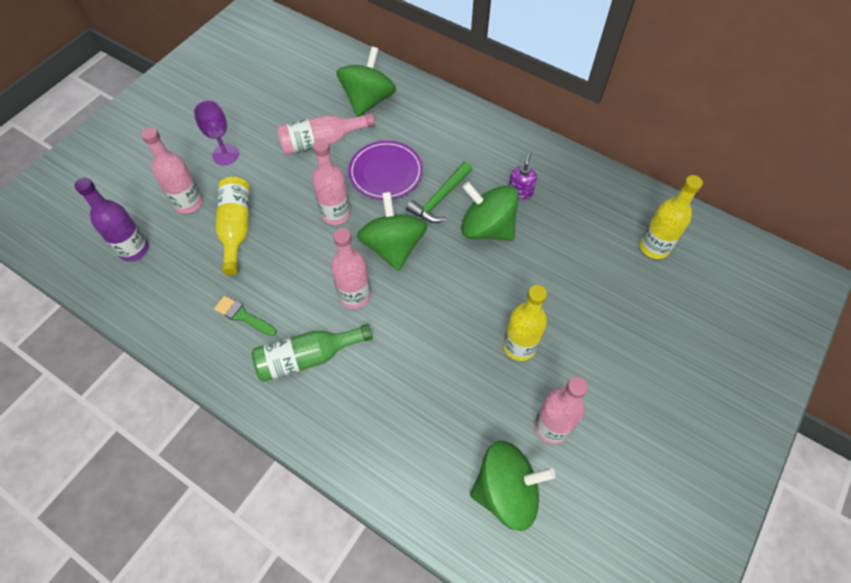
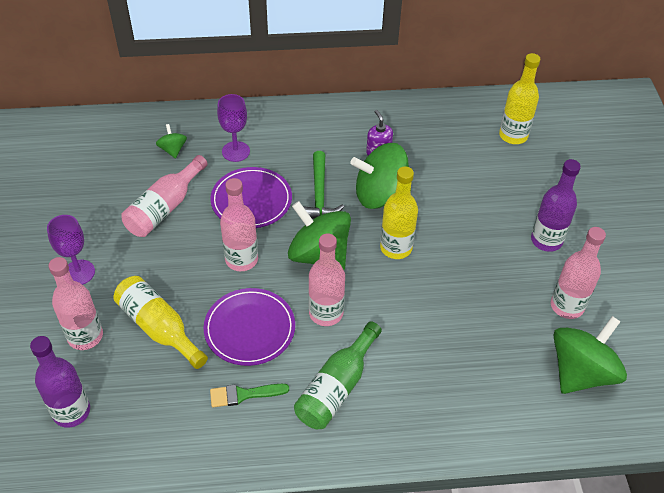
camera: 40 degrees left, 10 degrees down
green spinning top [336,46,396,117] -> green spinning top [156,124,187,159], size x0.47
yellow bottle [503,285,547,361] -> yellow bottle moved to [380,166,418,259]
none -> purple plate [204,288,295,366]
none -> purple goblet [217,94,250,162]
none -> purple bottle [531,159,581,252]

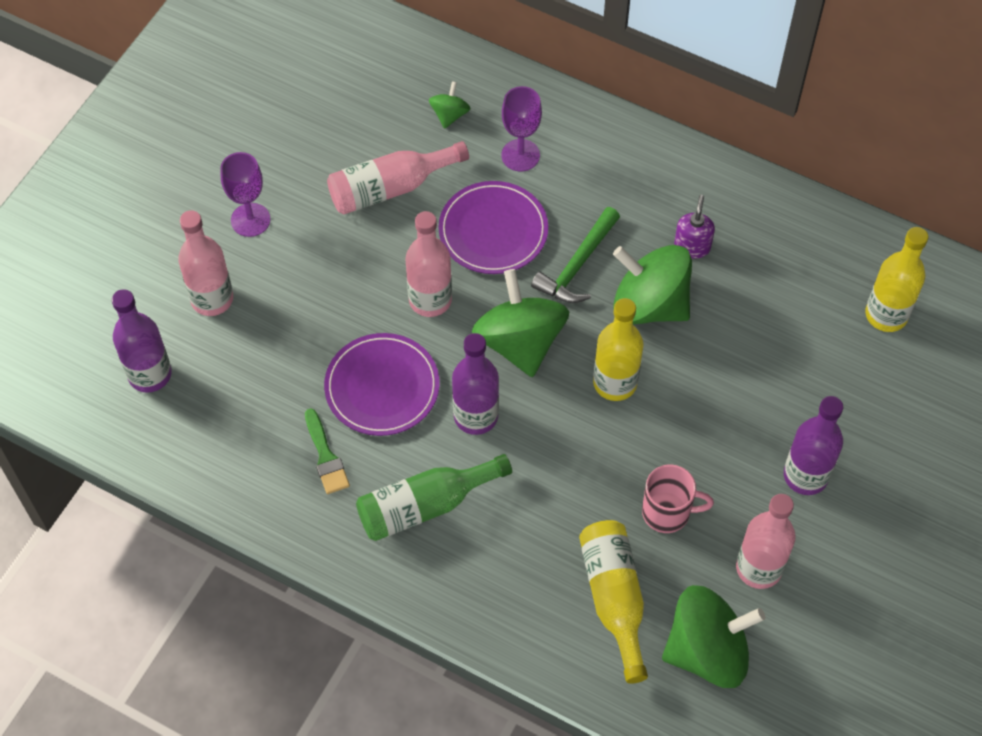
camera: 35 degrees right, 10 degrees up
yellow bottle [113,276,208,369] -> yellow bottle moved to [579,520,648,684]
green brush [210,384,289,407] -> green brush turned 135 degrees counterclockwise [305,408,350,494]
pink bottle [308,234,345,326] -> purple bottle [452,333,499,435]
none -> pink mug [642,465,714,533]

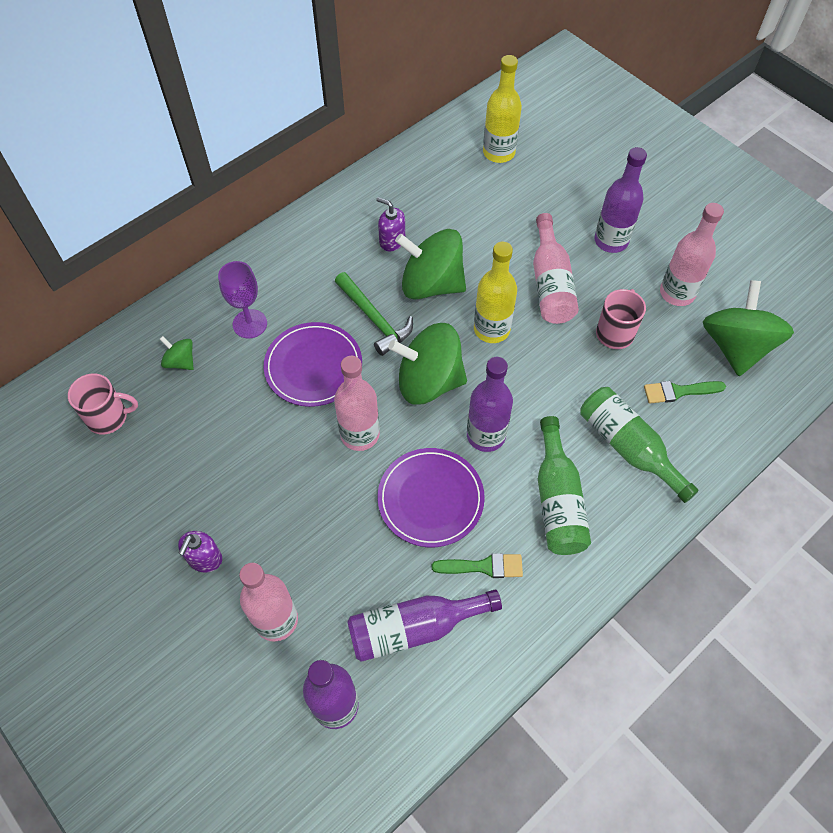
camera: 70 degrees left, 0 degrees up
purple goblet [220,152,270,237] -> purple soap dispenser [178,531,222,573]
pink bottle [327,141,469,214] -> pink bottle moved to [533,213,579,324]
yellow bottle [579,520,648,684] -> green brush [644,381,726,403]
green spinning top [613,245,692,324] -> green spinning top turned 60 degrees clockwise [395,229,466,299]
none -> pink mug [68,373,138,435]
none -> purple bottle [347,589,502,662]
none -> green bottle [580,387,699,503]

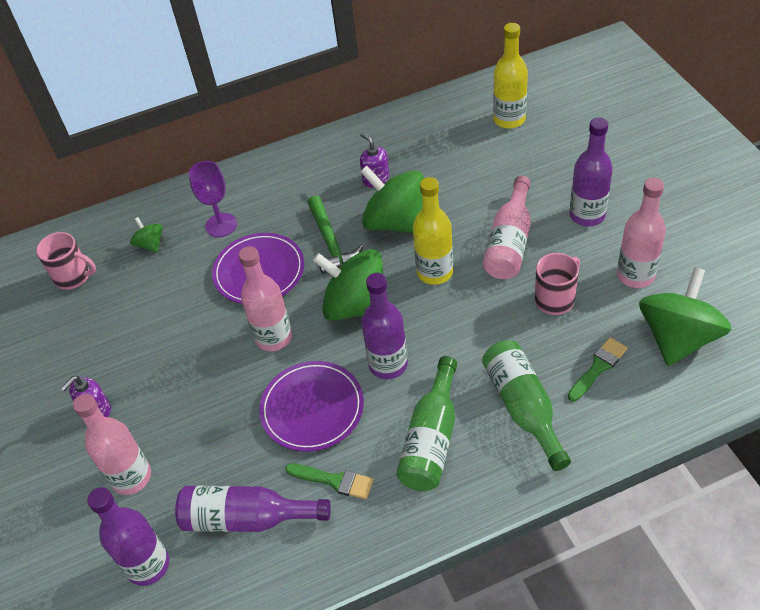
camera: 25 degrees right, 10 degrees down
green brush [644,381,726,403] -> green brush turned 120 degrees clockwise [568,337,628,401]

